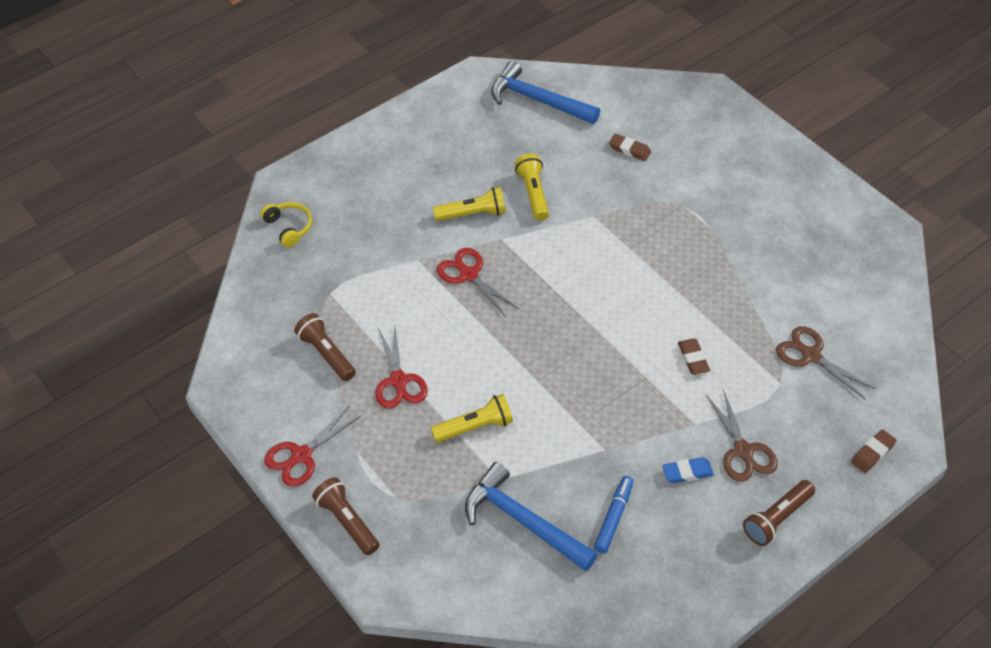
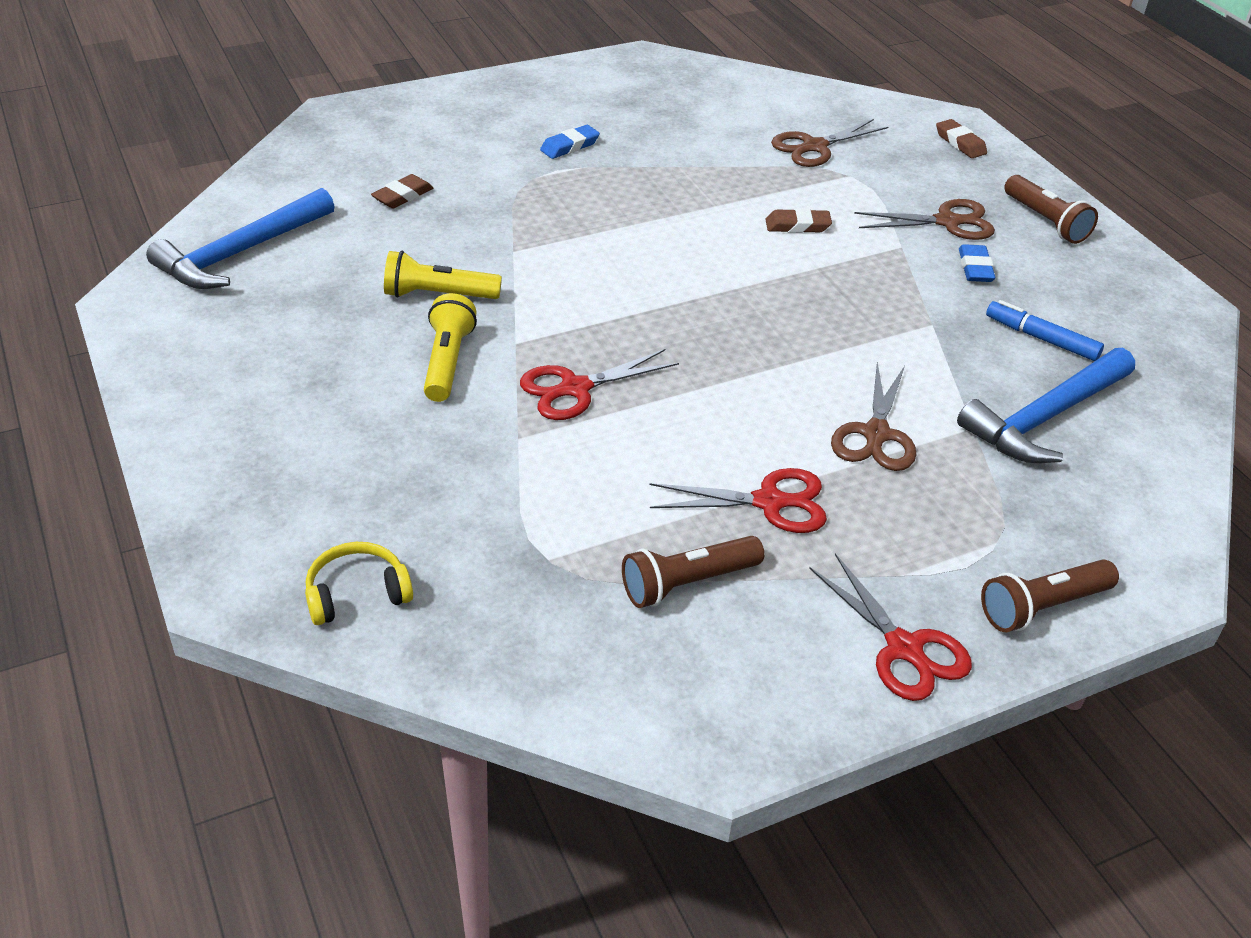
camera: 80 degrees left, 10 degrees down
yellow flashlight [431,394,513,442] -> brown scissors [831,362,917,471]
none -> blue eraser [540,125,600,159]

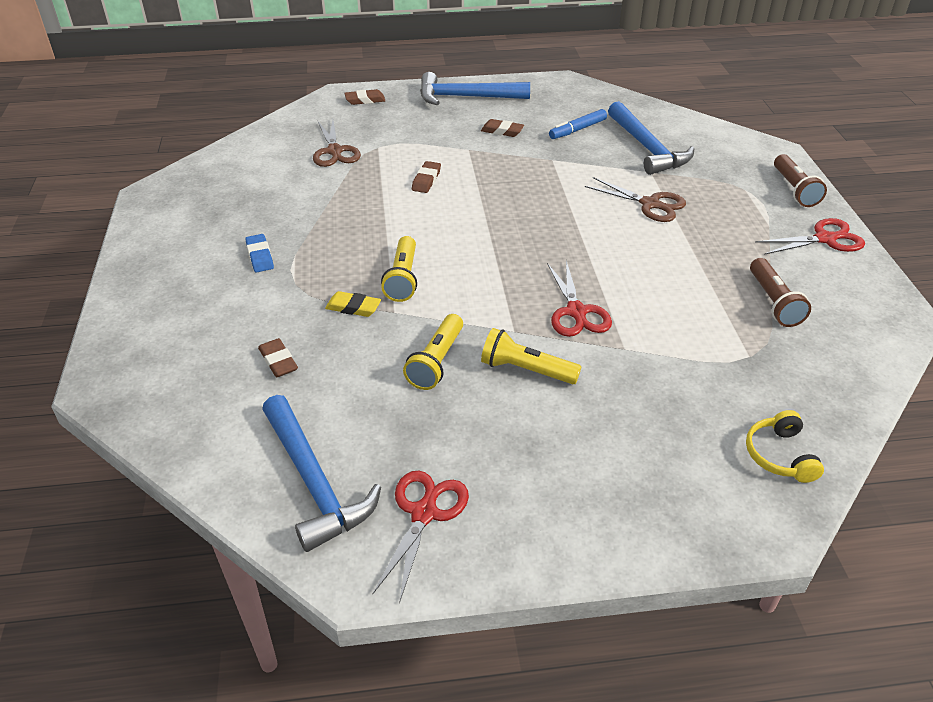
camera: 70 degrees left, 0 degrees up
red scissors [650,468,827,533] -> red scissors moved to [373,471,469,604]
brown scissors [854,199,995,240] -> none
blue eraser [959,244,995,282] -> brown eraser [481,119,524,137]
brown flashlight [1004,175,1098,244] -> blue hammer [420,72,530,105]
none -> yellow eraser [325,291,381,317]
none -> yellow flashlight [381,236,417,302]

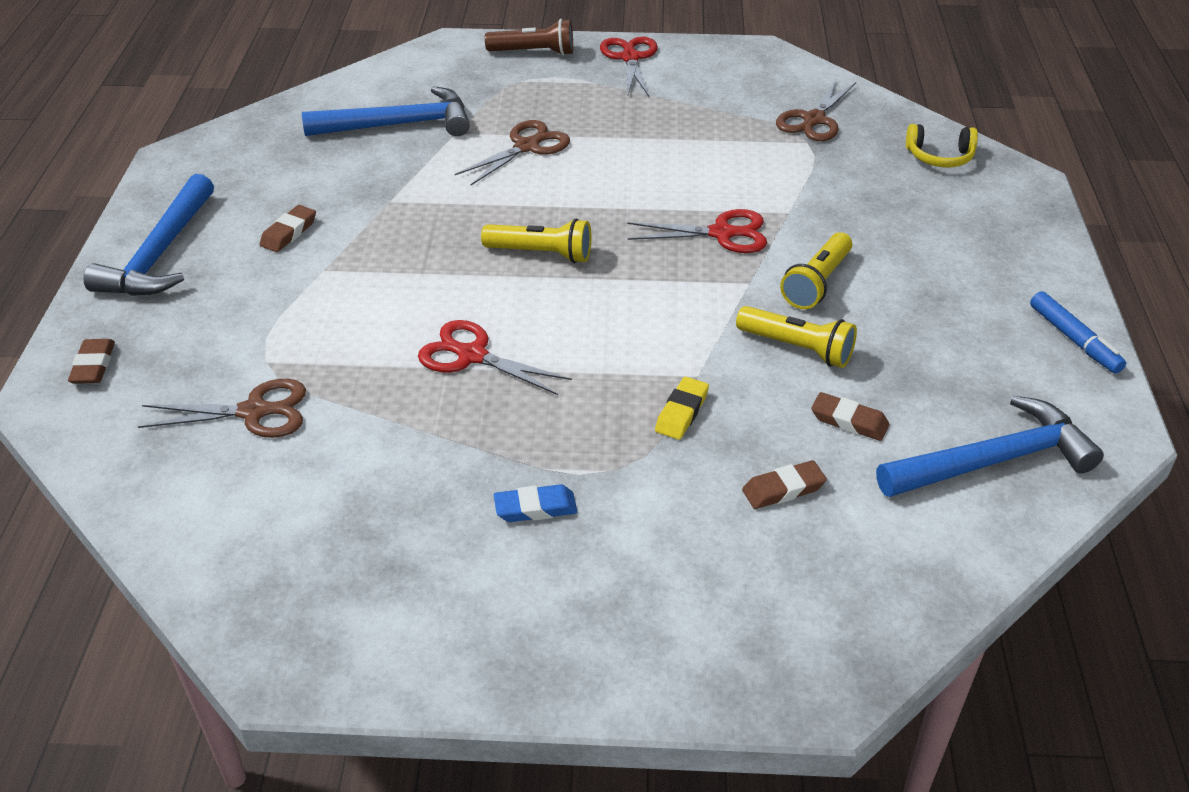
camera: 80 degrees left, 0 degrees up
red scissors [373,471,469,604] -> red scissors moved to [418,320,572,395]
yellow flashlight [381,236,417,302] -> yellow flashlight moved to [481,218,591,263]
brown eraser [412,161,441,193] -> brown eraser moved to [811,392,889,441]
blue marker [549,109,607,139] -> blue marker moved to [1030,291,1126,374]
brown flashlight [750,258,811,327] -> none
none -> brown scissors [776,78,856,141]

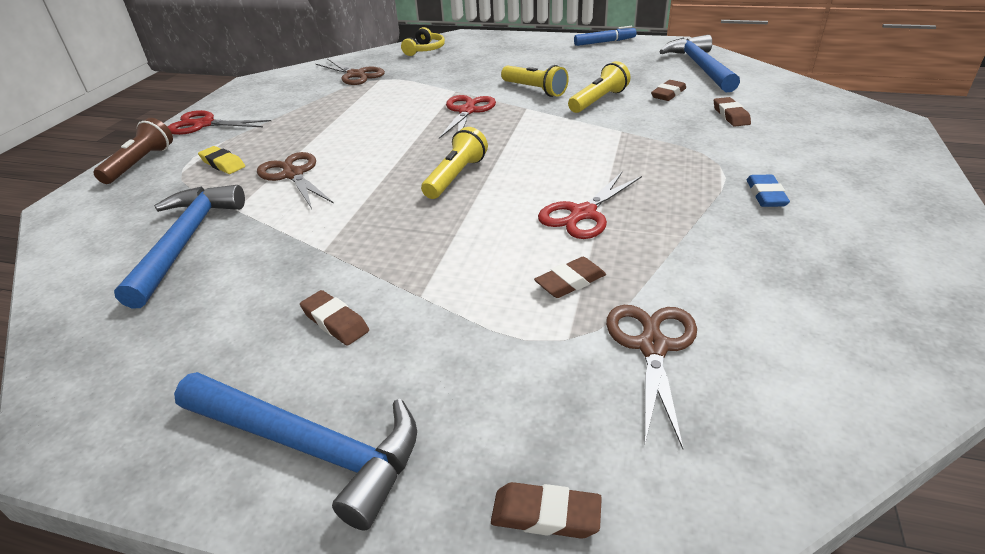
camera: 75 degrees left, 5 degrees down
yellow eraser [655,377,709,440] -> yellow eraser moved to [198,146,245,174]
none -> brown eraser [534,257,606,298]

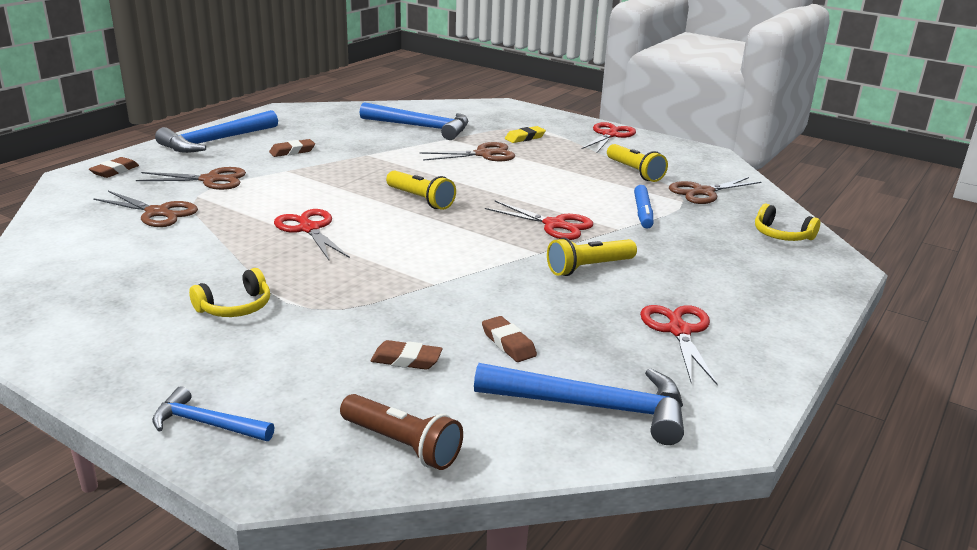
camera: 105 degrees right, 10 degrees down
brown flashlight [93,118,173,184] -> brown flashlight moved to [340,394,463,470]
brown eraser [534,257,606,298] -> none
yellow flashlight [568,61,630,113] -> yellow flashlight moved to [607,144,668,182]
blue marker [574,26,636,46] -> blue marker moved to [634,185,653,229]
blue eraser [746,175,790,207] -> yellow headphones [189,268,270,317]
none -> brown scissors [136,167,246,190]
none -> blue hammer [152,386,274,441]
none -> red scissors [640,305,718,385]

